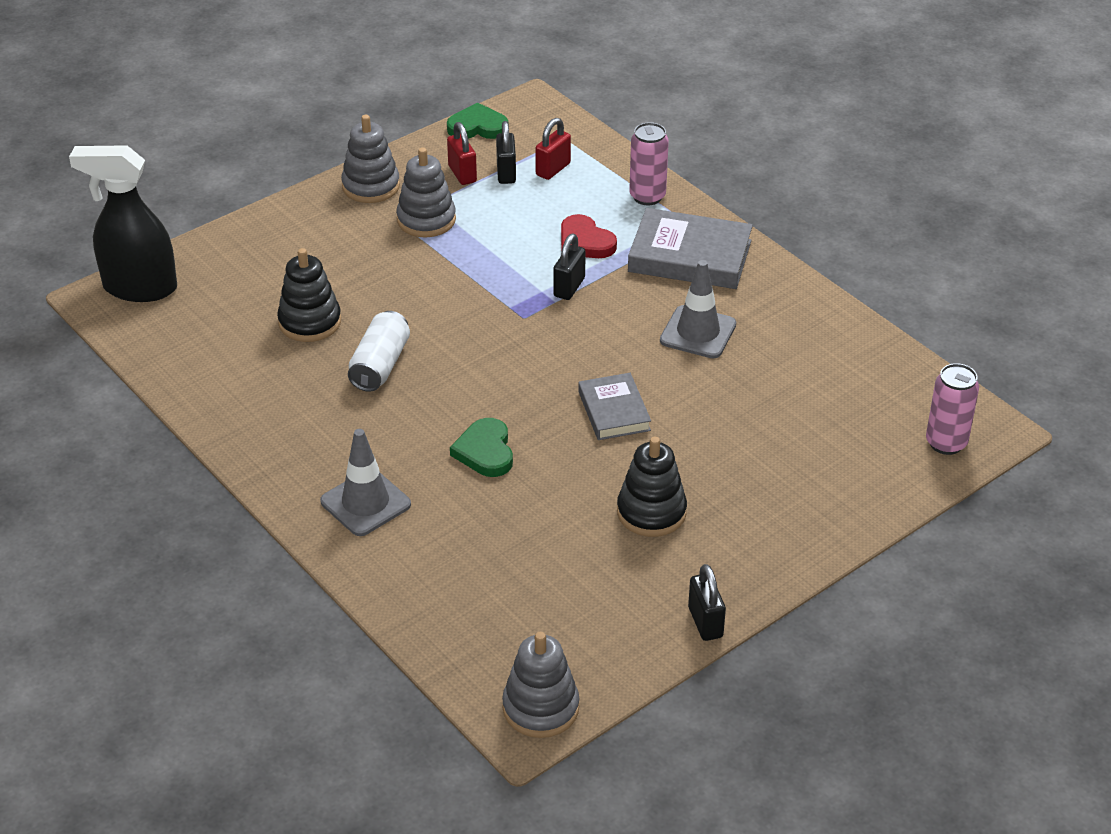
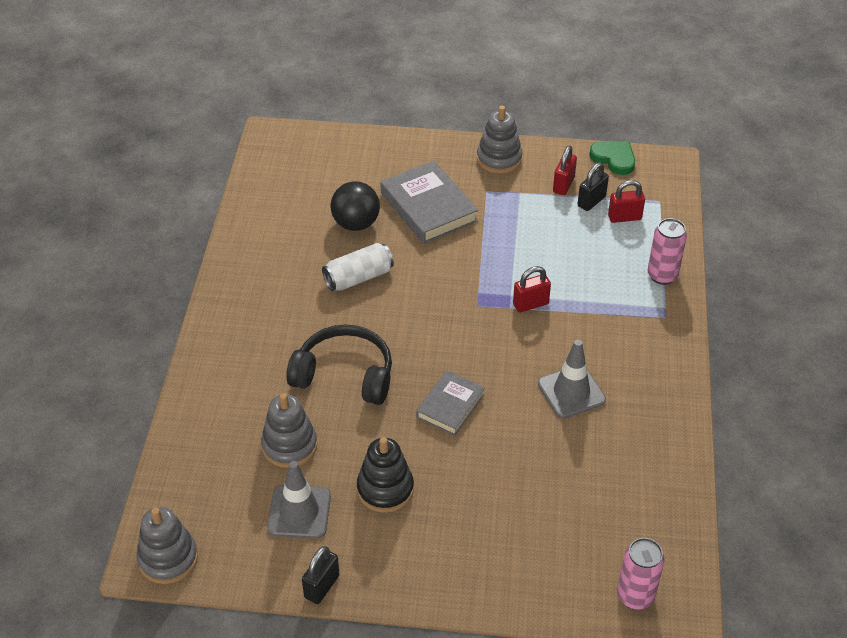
camera: 45 degrees right, 5 degrees up
black spray bottle [69,145,177,302] -> none
black stacking toy [277,248,341,342] -> black ball [331,181,380,231]
grey traffic cone [320,429,411,536] -> grey traffic cone moved to [267,461,331,538]
grey stacking toy [396,148,456,237] -> grey stacking toy moved to [261,393,317,468]
green heart [450,418,513,477] -> black headphones [286,324,392,405]
black padlock [553,234,586,300] -> red padlock [513,266,551,312]
red heart [561,214,617,258] -> none
grey book [628,208,753,289] -> grey book moved to [380,161,478,244]

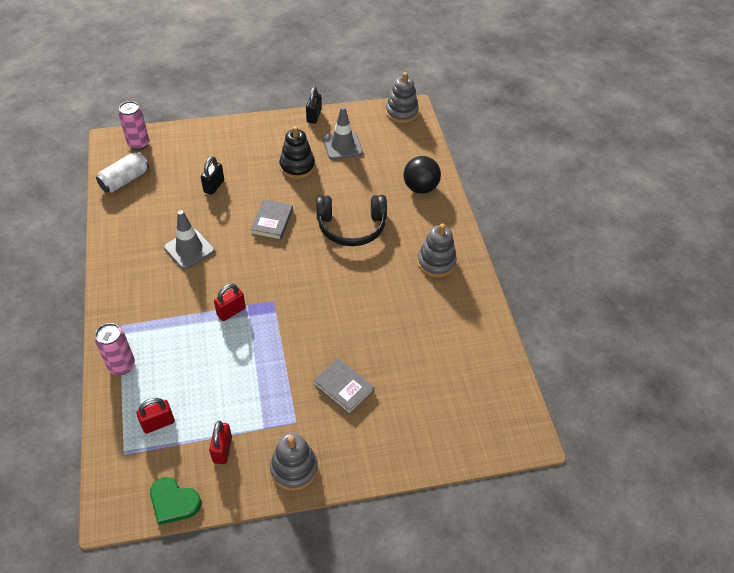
camera: 160 degrees right, 5 degrees up
grey stacking toy [261,393,317,468] -> grey stacking toy moved to [417,223,457,277]
white can [322,243,394,291] -> white can moved to [96,152,149,193]
black ball [331,181,380,231] -> black ball moved to [403,156,441,194]
grey book [380,161,478,244] -> grey book [313,358,374,415], size x0.62
black padlock [578,163,609,211] -> black padlock moved to [201,156,224,195]

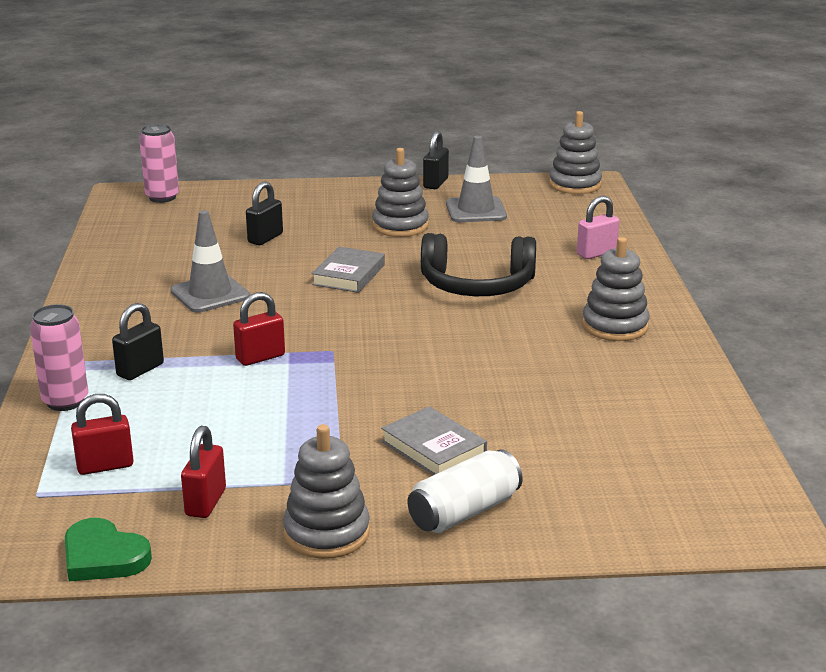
camera: 10 degrees right, 25 degrees down
white can [96,152,149,193] -> white can moved to [408,449,523,533]
black stacking toy [279,126,315,179] -> grey stacking toy [372,148,429,237]
black ball [403,156,441,194] -> pink padlock [577,196,619,259]
none -> black padlock [112,303,164,380]

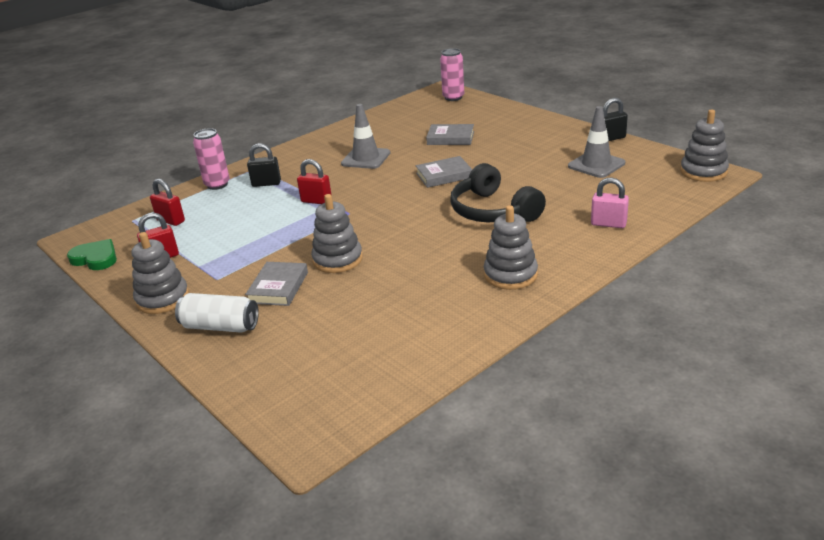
camera: 55 degrees right, 5 degrees up
green heart [65,518,152,581] -> green heart turned 120 degrees clockwise [67,239,117,270]
black padlock [246,181,283,245] -> grey book [426,124,474,145]
grey stacking toy [372,148,429,237] -> grey stacking toy moved to [311,194,363,273]

